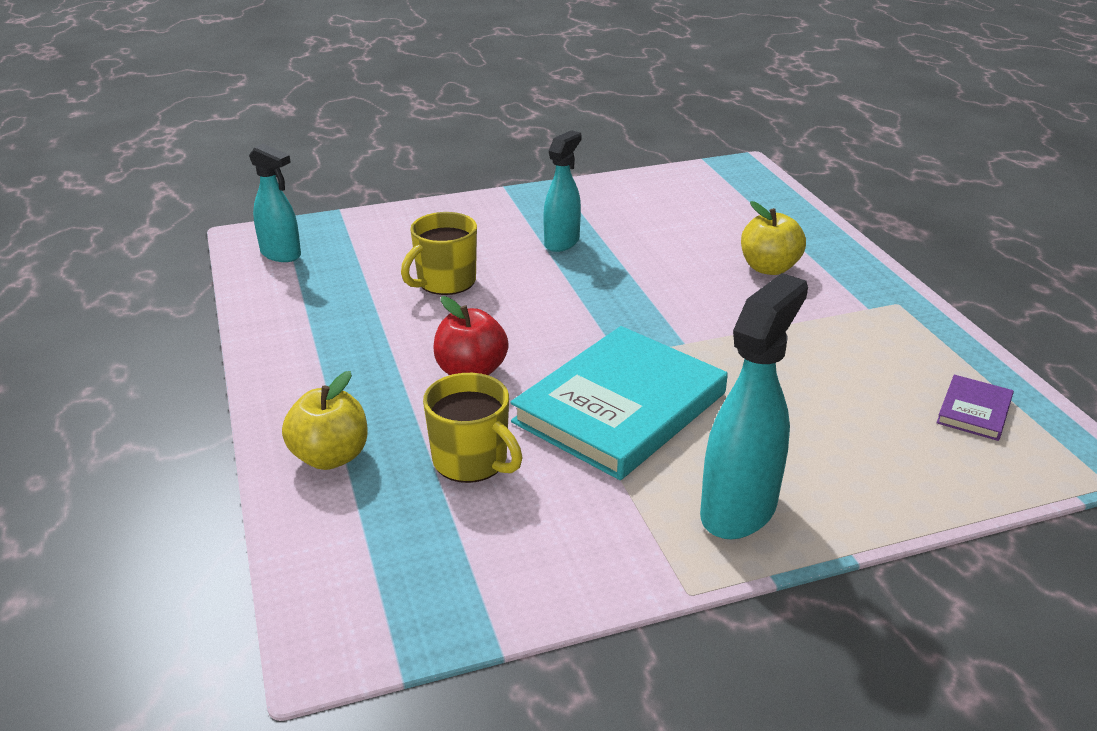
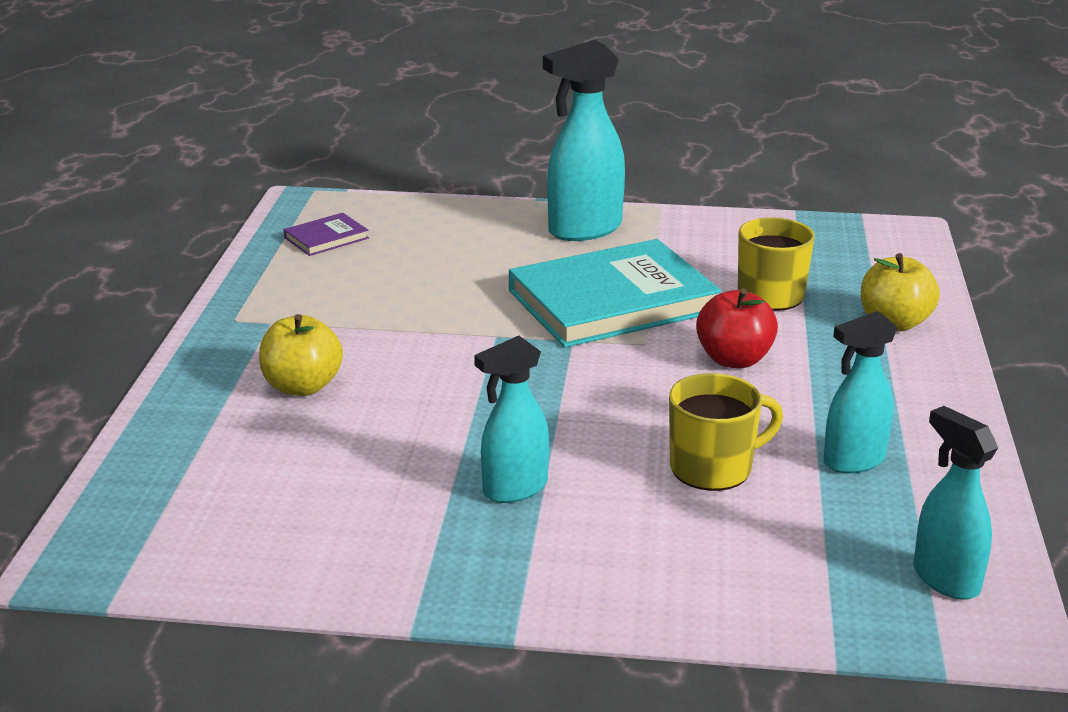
camera: 155 degrees left, 5 degrees down
none -> turquoise spray bottle [823,311,897,474]

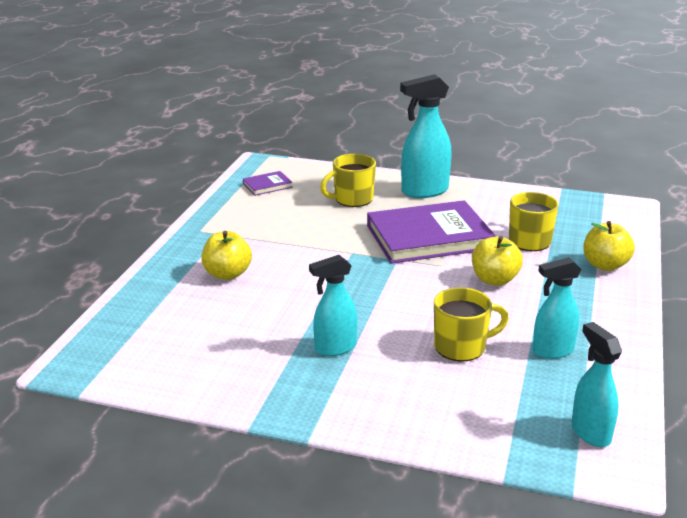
camera: 10 degrees right, 0 degrees up
turquoise book [509,239,721,348] -> purple book [367,200,496,264]
red apple [696,289,778,368] -> yellow apple [472,236,523,286]
none -> yellow mug [320,154,376,207]

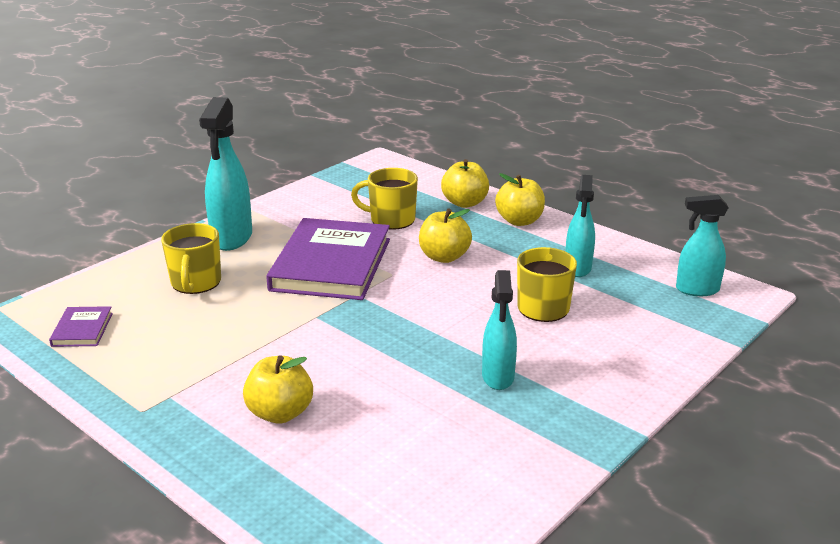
camera: 65 degrees left, 0 degrees up
none -> yellow apple [495,173,545,226]

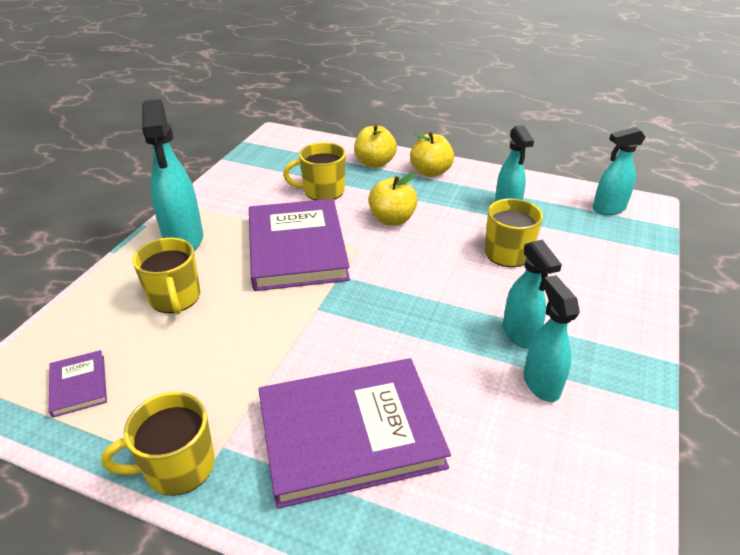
camera: 20 degrees left, 10 degrees up
yellow apple [243,355,313,424] -> purple book [259,358,451,509]
none -> yellow mug [101,392,214,496]
none -> turquoise spray bottle [523,275,580,402]

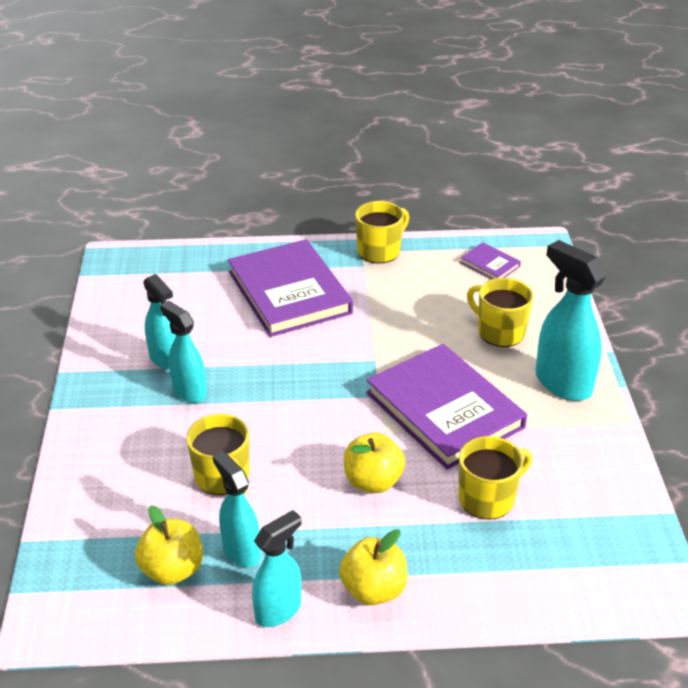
camera: 155 degrees right, 0 degrees up
purple book [259,358,451,509] -> purple book turned 75 degrees counterclockwise [228,239,353,337]
yellow apple [354,124,397,168] -> yellow apple moved to [135,506,203,585]
turquoise spray bottle [593,127,645,215] -> turquoise spray bottle moved to [252,510,302,627]

